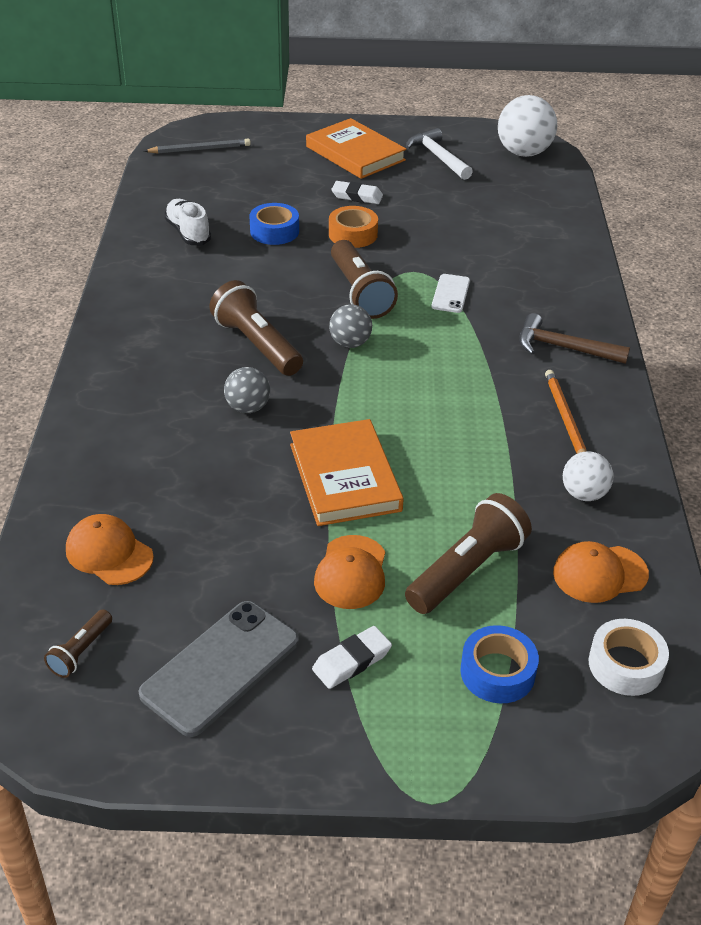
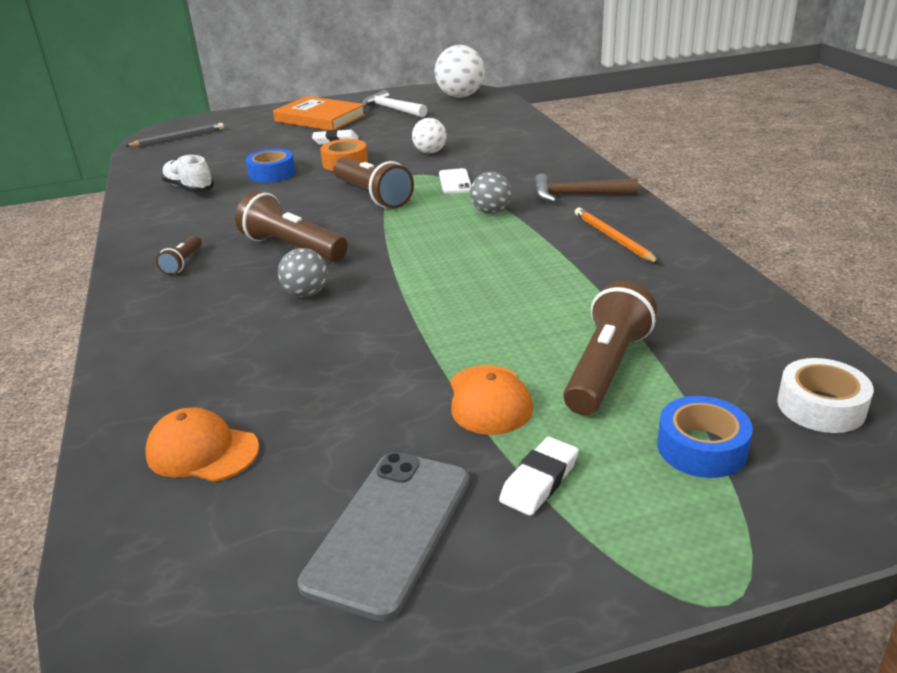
camera: 15 degrees left, 10 degrees down
brown flashlight [44,609,112,678] -> brown flashlight moved to [156,236,202,275]
orange book [290,419,404,526] -> none
grey ball [329,304,372,348] -> grey ball moved to [470,172,512,214]
orange cap [553,541,649,603] -> none
white ball [563,451,613,501] -> white ball moved to [412,118,447,154]

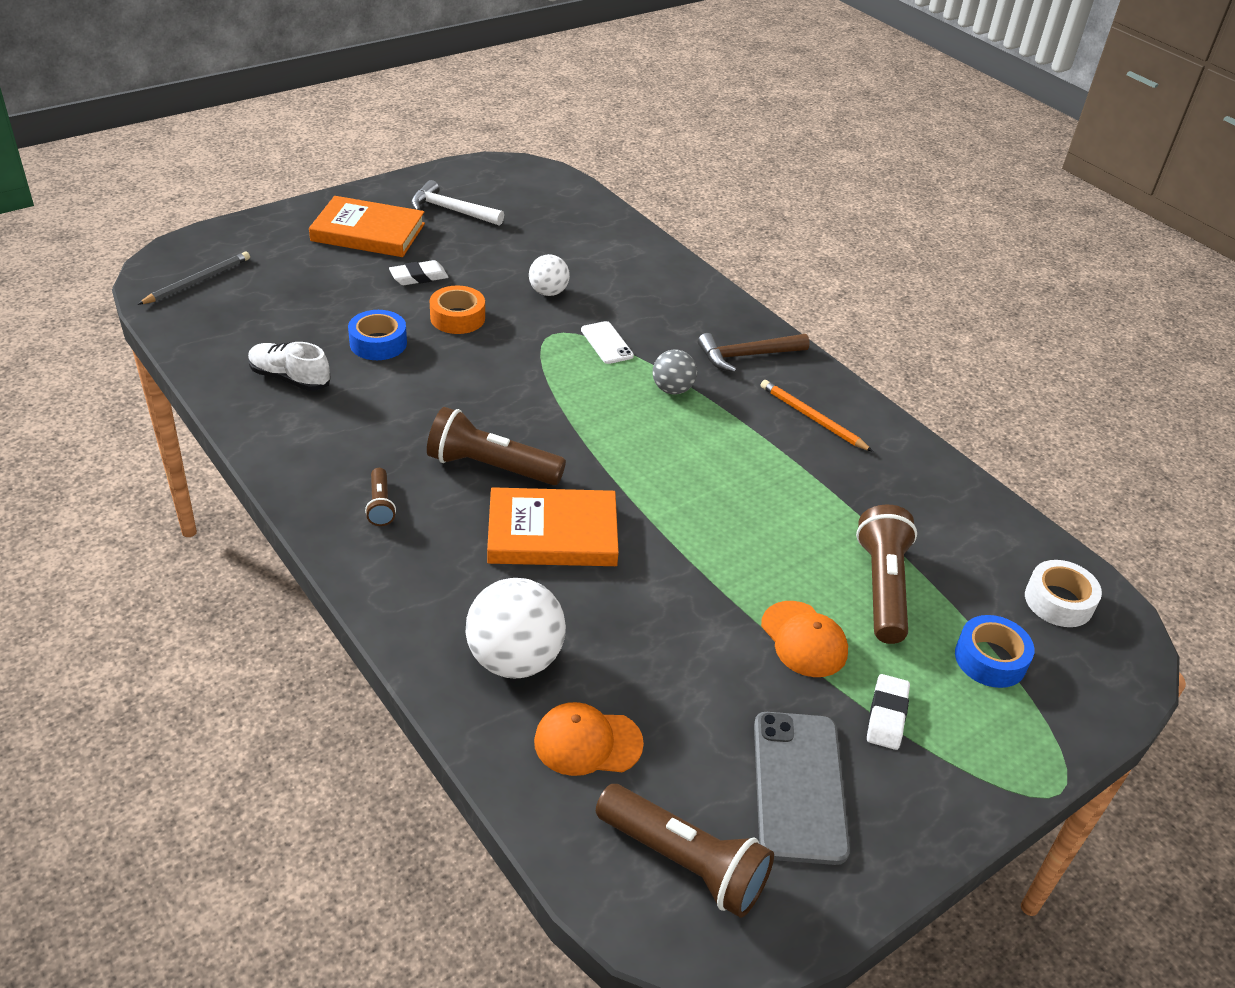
camera: 25 degrees left, 10 degrees up
grey ball [278,248,328,297] -> orange book [487,487,619,566]
brown flashlight [334,157,414,209] -> brown flashlight moved to [596,784,774,918]
white ball [435,45,485,98] -> white ball moved to [466,578,566,678]

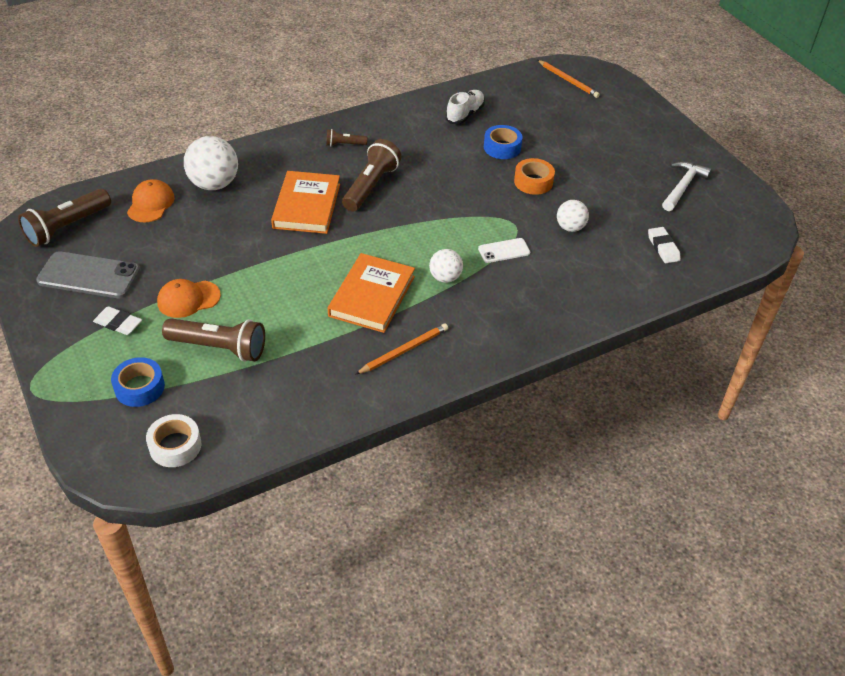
camera: 100 degrees right, 5 degrees up
grey pencil [137,252,250,305] -> orange pencil [537,60,600,98]
orange book [309,196,425,257] -> orange book moved to [328,253,415,333]
white eraser [389,260,448,285] -> white eraser moved to [648,227,681,263]
grey ball [653,349,697,395] -> white ball [429,249,463,283]
brown hammer [698,333,809,372] -> none

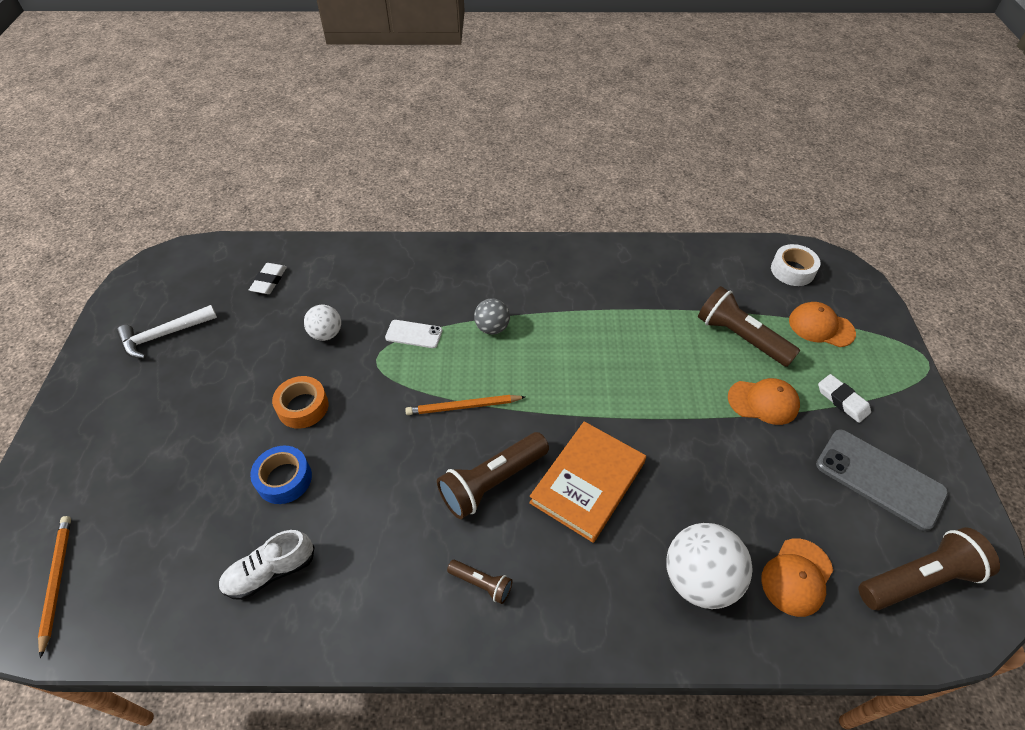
camera: 150 degrees left, 5 degrees up
blue tape [111,357,165,407] -> orange cap [789,302,856,347]
orange book [328,253,415,333] -> none
orange pencil [355,323,448,375] -> orange pencil moved to [405,395,525,415]
white ball [429,249,463,283] -> grey ball [474,298,510,334]

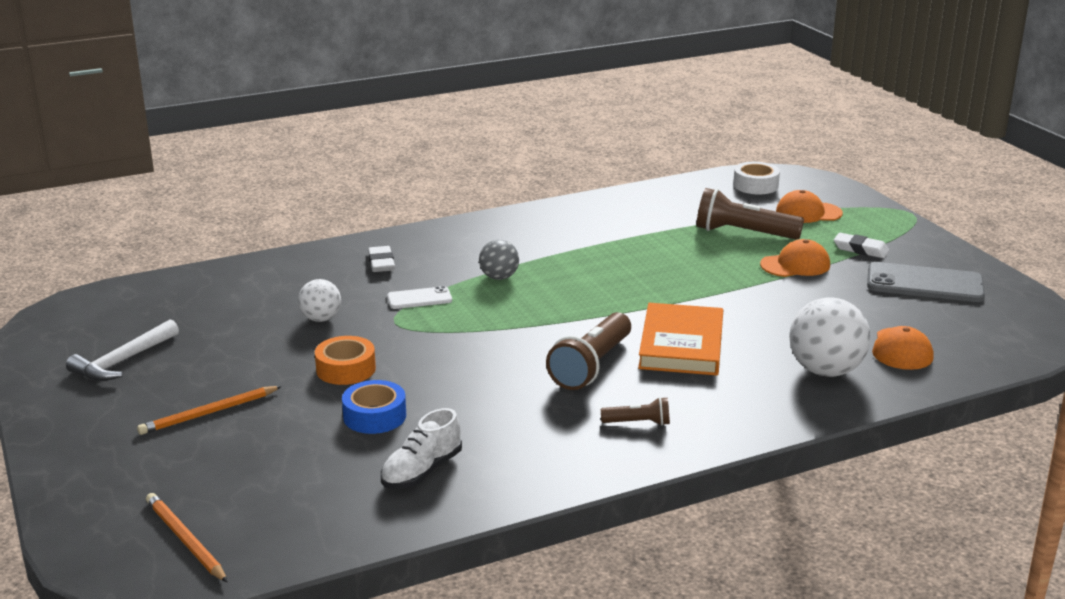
camera: 25 degrees left, 25 degrees down
white eraser [249,263,287,294] -> white eraser moved to [368,246,395,272]
orange pencil [405,395,525,415] -> orange pencil moved to [137,386,282,435]
brown flashlight [858,527,1000,610] -> none

